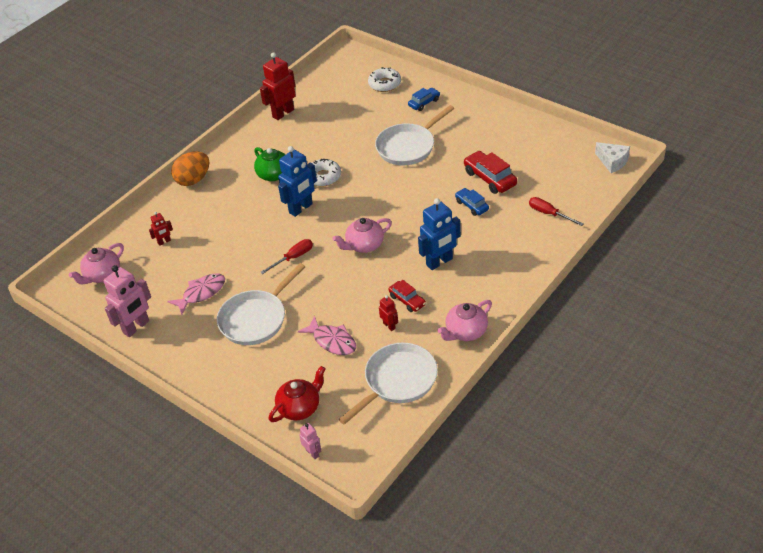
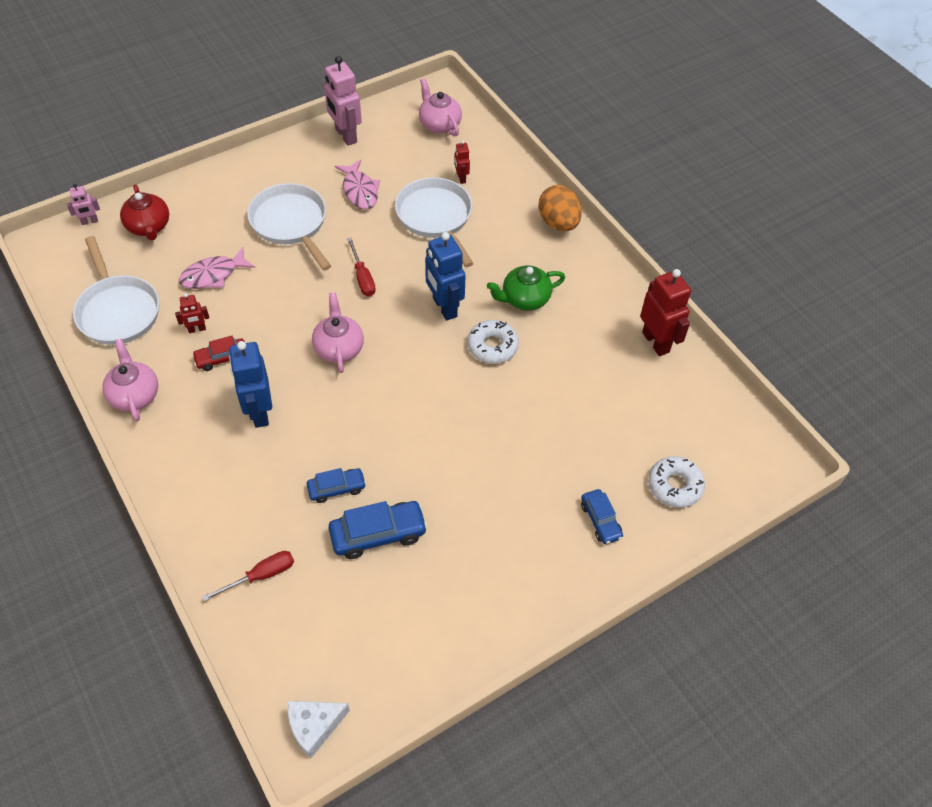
camera: 105 degrees right, 10 degrees up
white pan [375,105,455,165] -> white pan moved to [395,177,474,267]
red car [463,151,517,194] -> blue car [329,501,428,559]

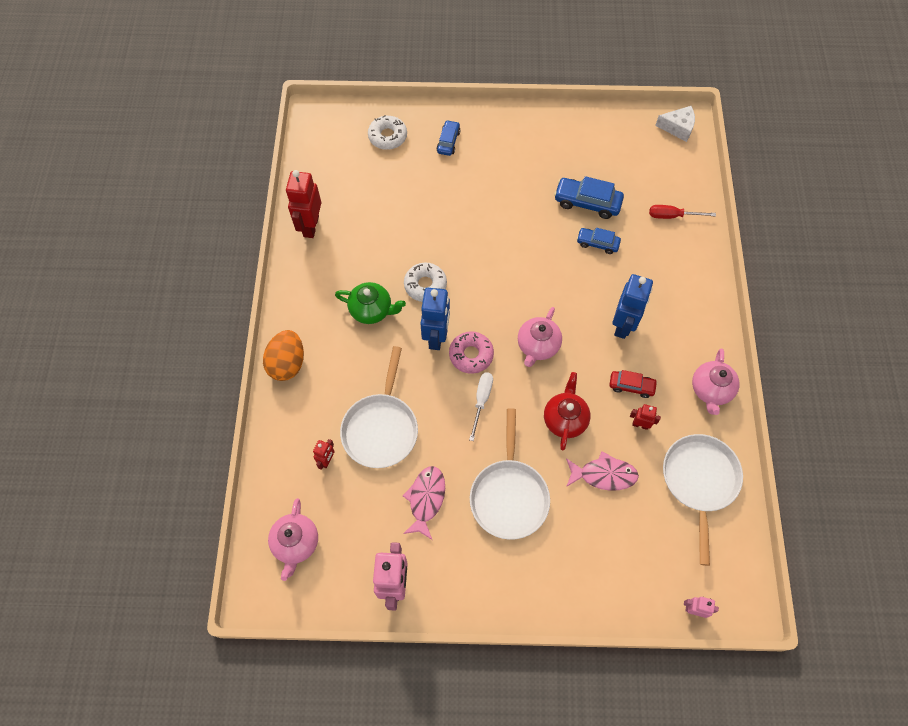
camera: 145 degrees left, 10 degrees up
red teapot [120,184,169,240] -> red teapot moved to [544,372,590,450]
red screwdriver [347,238,376,296] -> white screwdriver [469,373,493,441]
none -> pink donut [449,331,494,374]

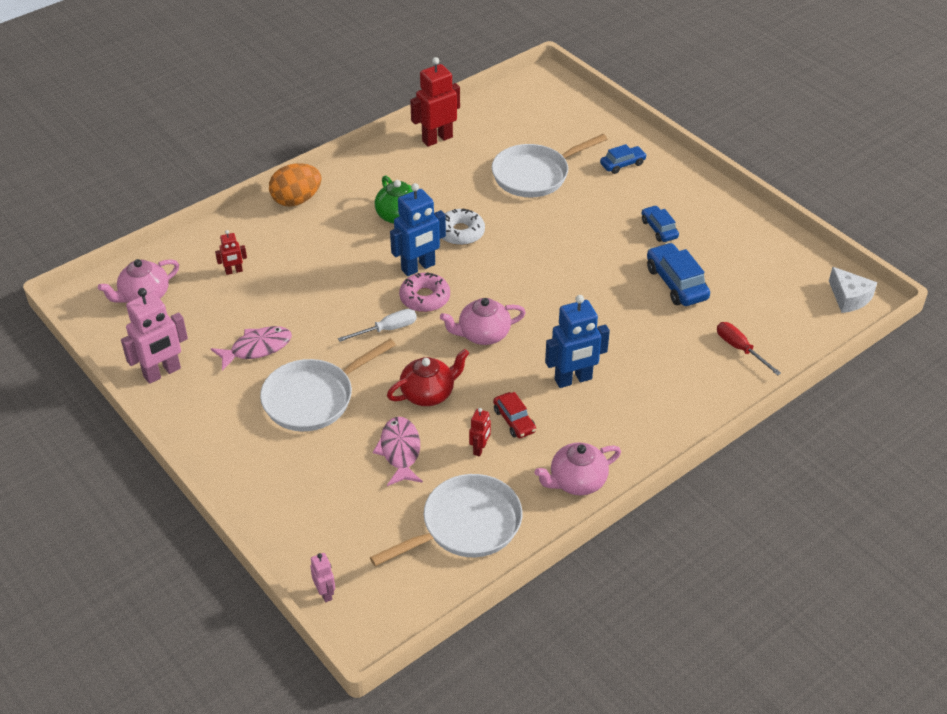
camera: 50 degrees right, 20 degrees down
white pan [340,346,418,468] -> white pan moved to [492,134,607,197]
white donut [368,115,407,150] -> none
pink fish [566,451,639,491] -> pink fish turned 150 degrees counterclockwise [373,417,423,486]
blue car [577,228,621,254] -> blue car moved to [642,205,679,242]
red robot [630,404,661,430] -> red robot turned 45 degrees clockwise [469,408,491,457]

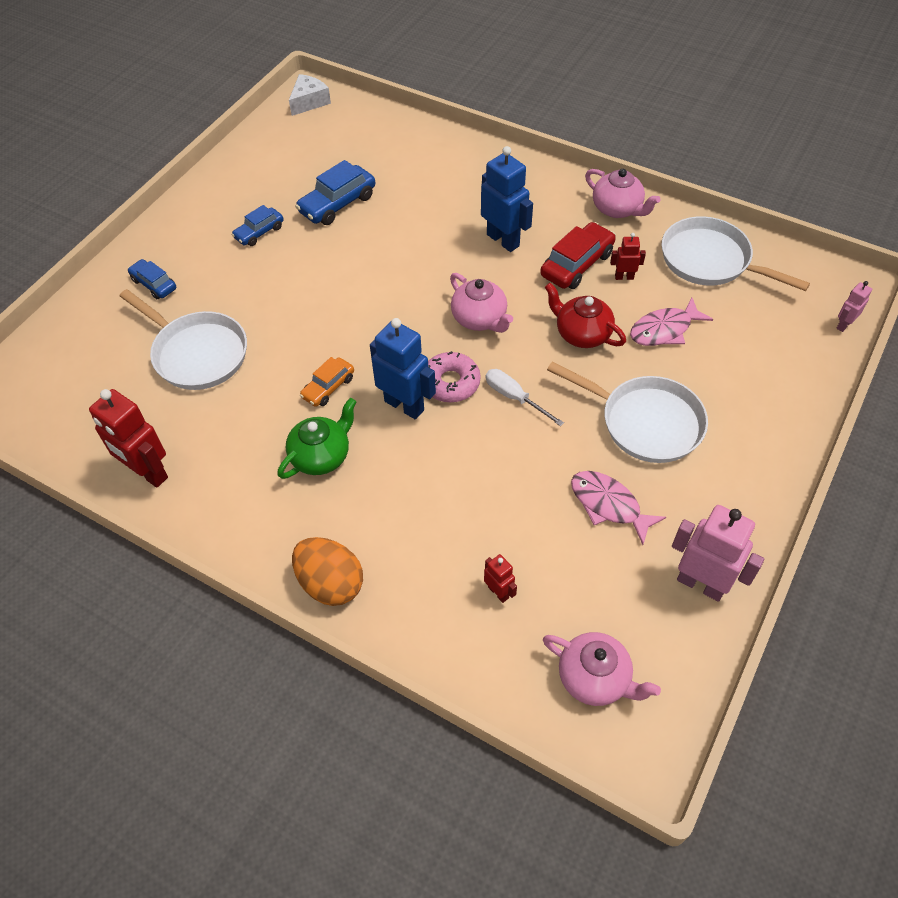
camera: 110 degrees left, 10 degrees up
white donut [442,208,485,245] -> orange car [300,357,354,407]
red car [493,392,536,438] -> red car [540,222,616,289], size x1.61
red screwdriver [717,322,781,376] -> none

